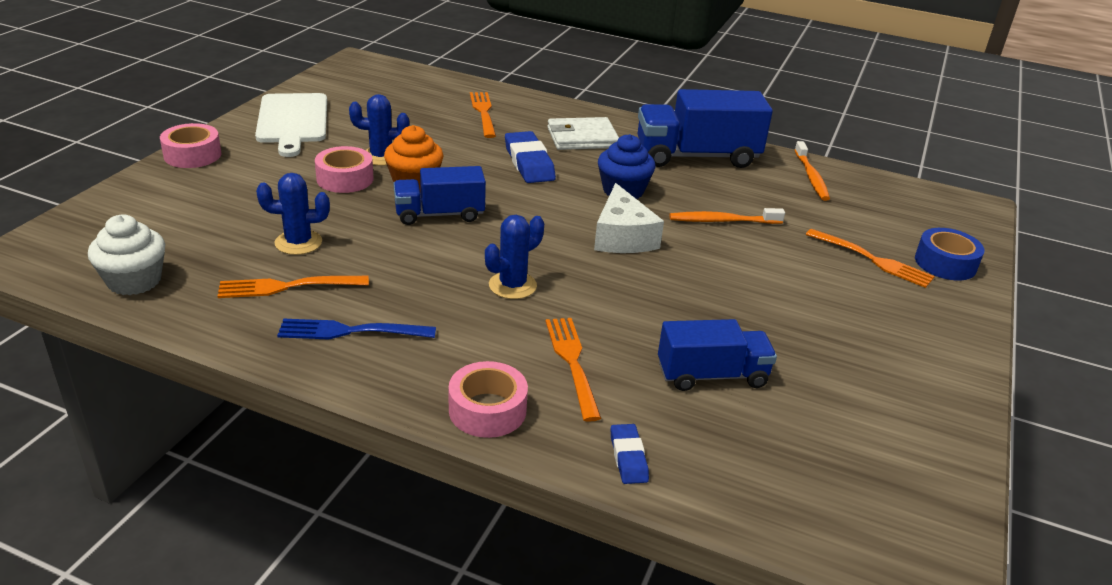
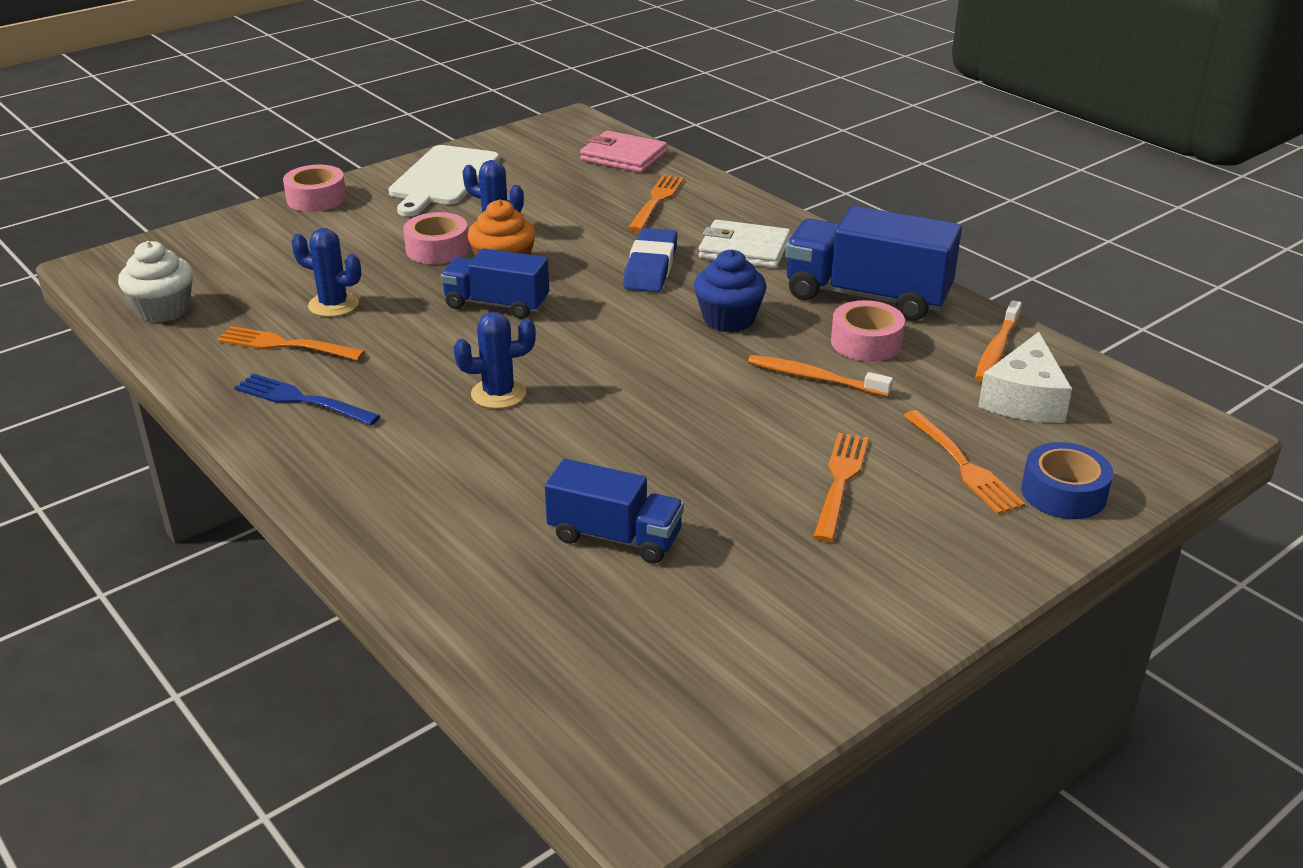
camera: 30 degrees right, 0 degrees up
pink tape [449,361,528,438] -> pink tape moved to [831,300,905,361]
orange fork [545,318,601,422] -> orange fork moved to [813,433,869,542]
white cheese [594,183,664,253] -> white cheese moved to [978,332,1072,423]
blue eraser [611,424,649,484] -> none
none -> pink wallet [580,131,667,173]

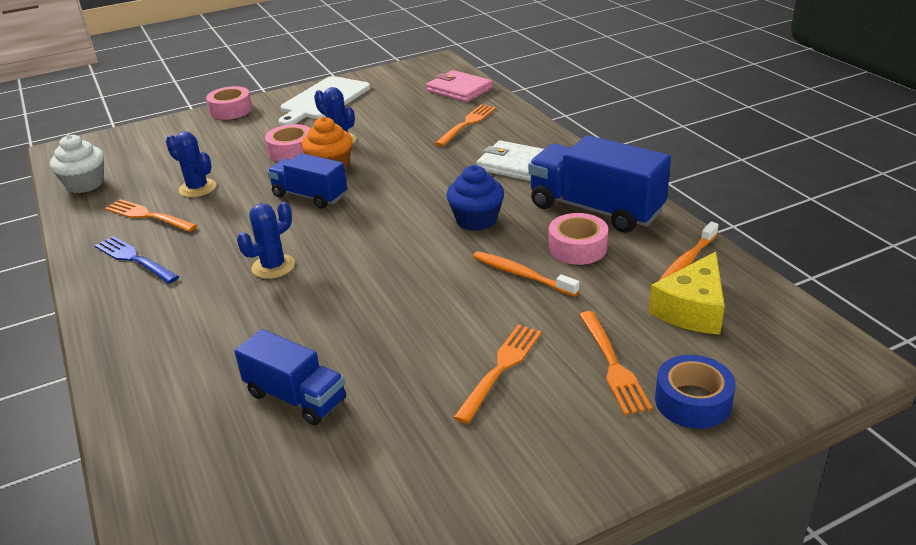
camera: 15 degrees right, 0 degrees up
blue cactus [454,312,536,409] -> blue cactus turned 45 degrees counterclockwise [237,202,295,279]
blue eraser [623,228,678,292] -> none
white cheese [978,332,1072,423] -> yellow cheese [649,252,725,335]

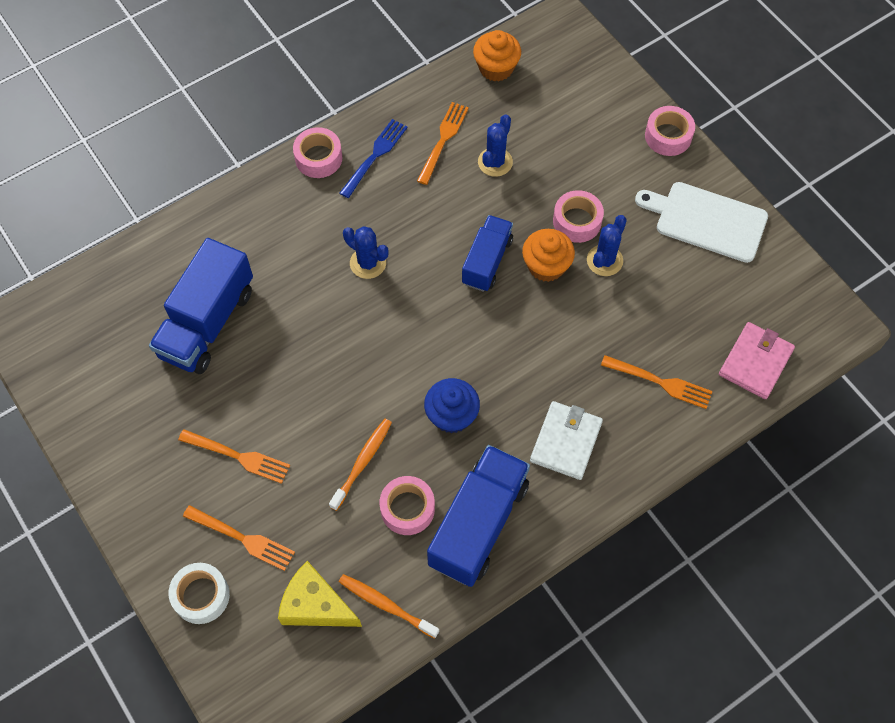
camera: 80 degrees right, 30 degrees up
white cupcake [50,134,104,193] -> orange cupcake [473,30,521,82]
blue truck [234,329,346,425] -> blue truck [149,238,253,374], size x1.60
orange fork [579,311,652,415] -> orange fork turned 135 degrees counterclockwise [183,505,295,571]
blue tape [655,355,736,429] -> white tape [169,563,230,624]
none -> pink tape [293,127,342,178]

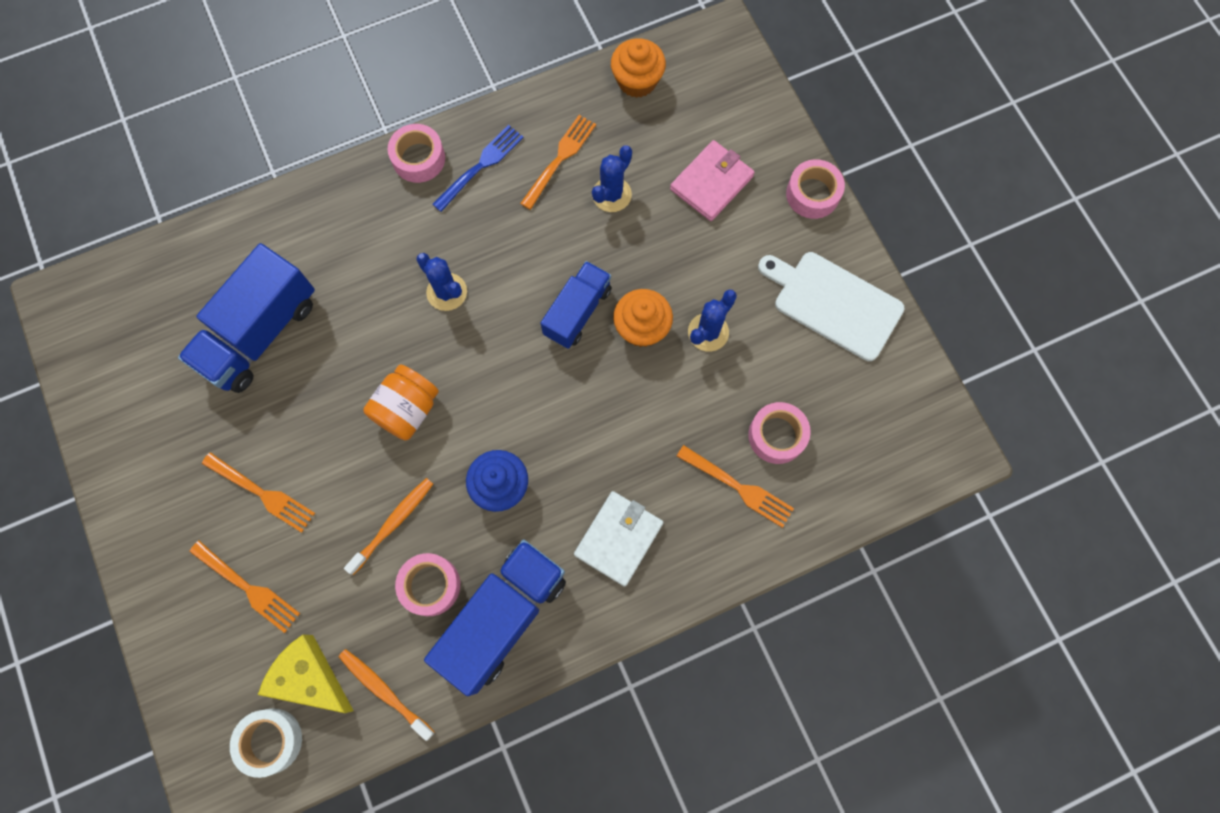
camera: 10 degrees right, 10 degrees up
white tape [169,563,230,624] -> white tape moved to [230,708,302,778]
pink tape [553,190,604,243] -> pink tape moved to [748,402,811,464]
pink wallet [719,322,795,399] -> pink wallet moved to [670,140,755,221]
none -> orange jar [363,364,439,440]

